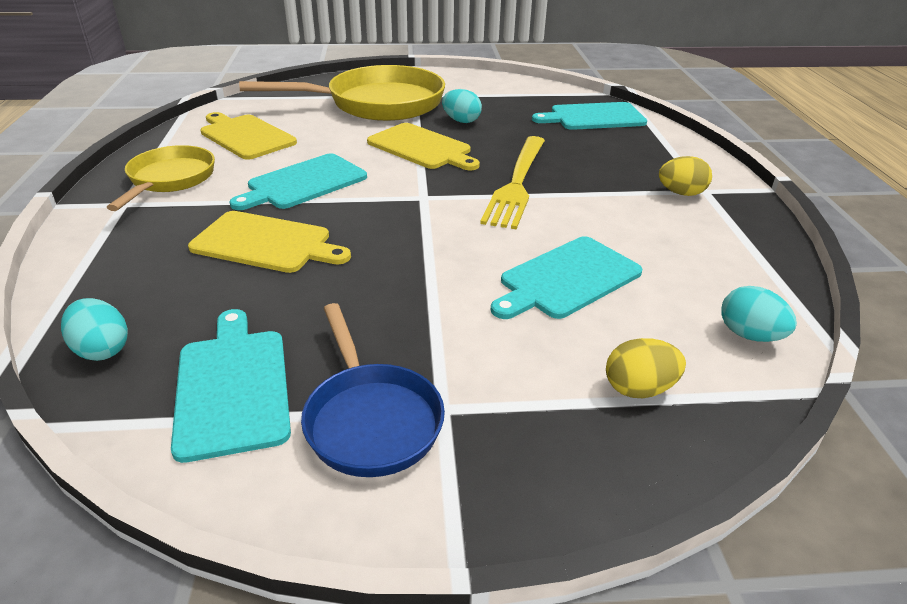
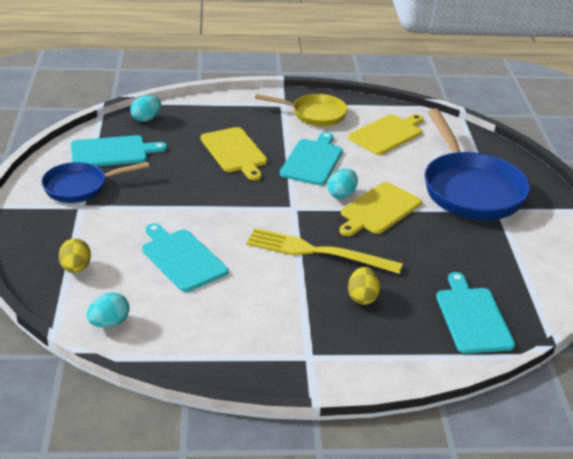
camera: 90 degrees right, 0 degrees up
yellow cutting board [188,211,351,273] -> yellow cutting board turned 45 degrees counterclockwise [200,127,267,181]
turquoise cutting board [230,153,367,210] -> turquoise cutting board turned 60 degrees clockwise [280,132,343,185]
yellow pan [239,65,445,121] -> blue pan [425,108,530,220]
turquoise egg [442,89,482,123] -> turquoise egg moved to [327,169,358,199]
yellow egg [659,156,712,196] -> yellow egg moved to [348,267,380,305]

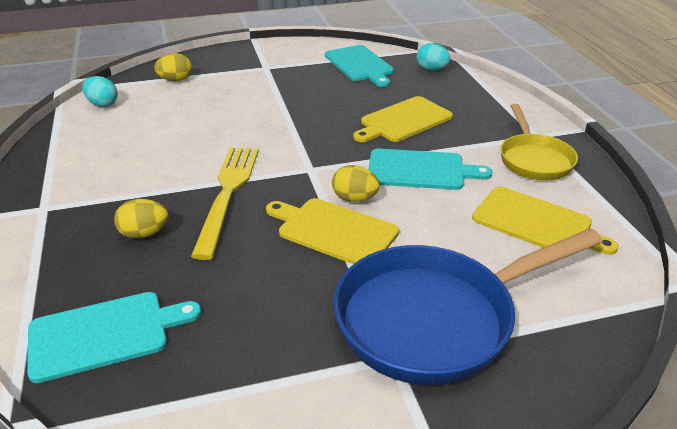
camera: 80 degrees right, 0 degrees up
blue pan [41,162,149,203] -> none
turquoise cutting board [142,223,228,292] -> none
turquoise egg [327,169,358,199] -> yellow egg [332,165,380,202]

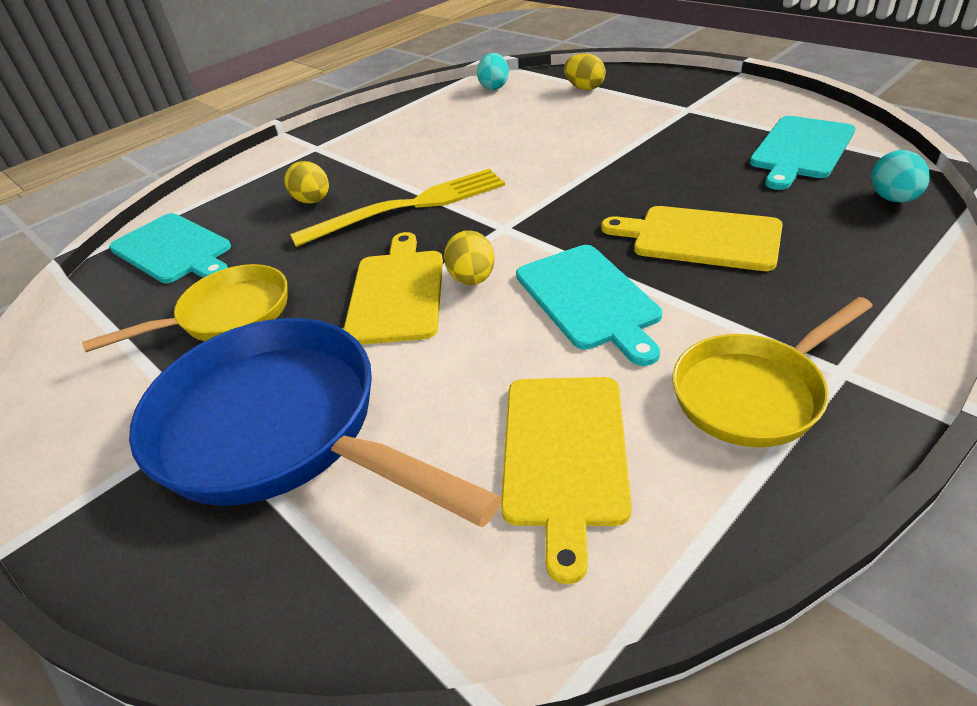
camera: 65 degrees right, 5 degrees up
none -> yellow pan [82,264,287,352]

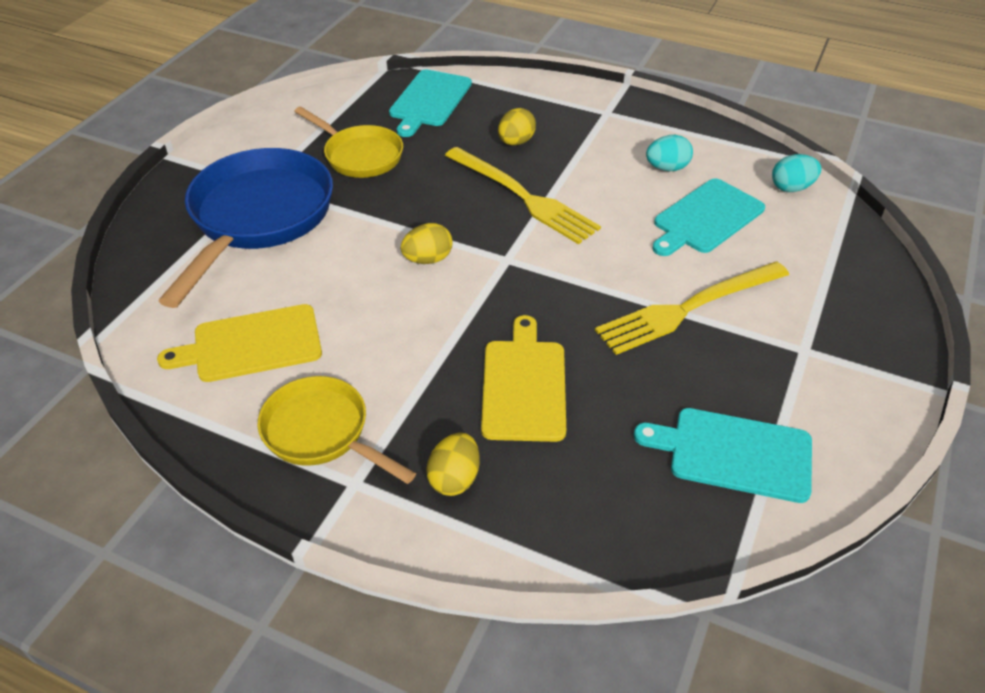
camera: 65 degrees right, 5 degrees up
yellow cutting board [343,232,443,345] -> none
turquoise cutting board [516,245,662,366] -> turquoise cutting board moved to [652,178,765,256]
yellow egg [564,53,606,90] -> yellow egg moved to [426,432,480,496]
turquoise egg [871,150,930,203] -> turquoise egg moved to [646,135,693,171]
none -> yellow fork [595,261,789,355]

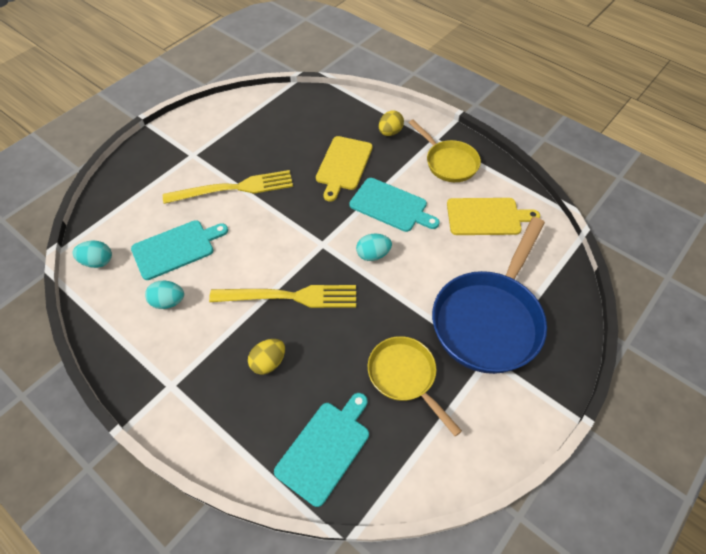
camera: 165 degrees left, 10 degrees up
yellow egg [401,223,452,264] -> turquoise egg [356,234,392,261]
yellow fork [445,147,601,244] -> yellow fork turned 120 degrees clockwise [209,285,356,308]
turquoise cutting board [634,408,812,503] -> turquoise cutting board moved to [349,178,440,232]

